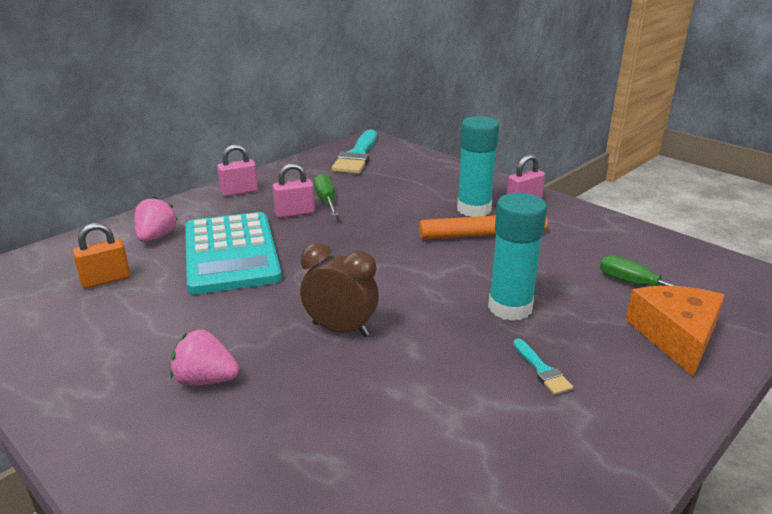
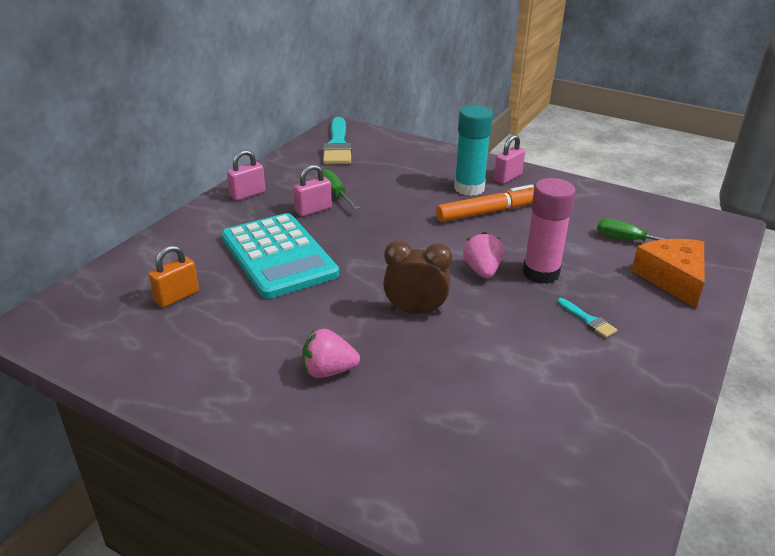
camera: 15 degrees left, 5 degrees up
pink strawberry [134,196,178,242] -> pink strawberry moved to [463,232,504,278]
turquoise glue stick [488,193,547,321] -> pink glue stick [523,178,576,284]

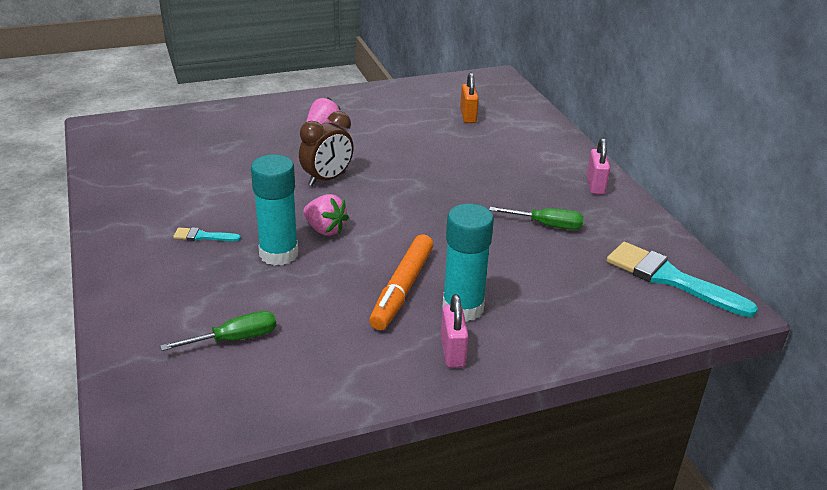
camera: 130 degrees right, 0 degrees up
turquoise calculator [221,213,339,299] -> none
pink padlock [293,164,332,216] -> none
pink glue stick [523,178,576,284] -> turquoise glue stick [251,154,298,266]
orange cheese [631,239,705,308] -> none

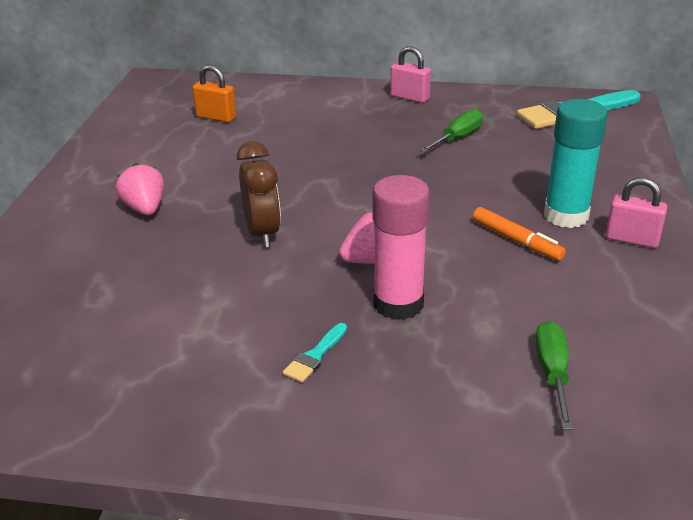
camera: 60 degrees left, 0 degrees up
turquoise glue stick [251,154,298,266] -> pink glue stick [373,175,430,320]
orange marker [369,234,434,330] -> orange marker [473,207,566,261], size x0.66

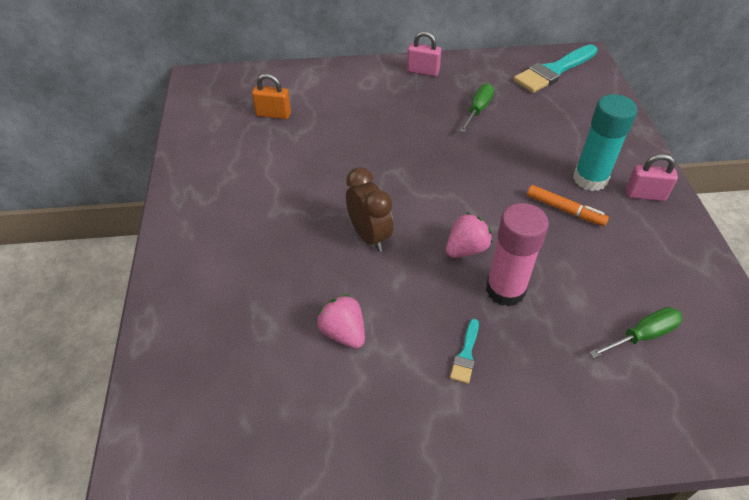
camera: 15 degrees left, 15 degrees up
pink strawberry [116,163,164,215] -> pink strawberry moved to [316,294,365,349]
green screwdriver [536,321,573,430] -> green screwdriver turned 75 degrees clockwise [589,307,683,358]

